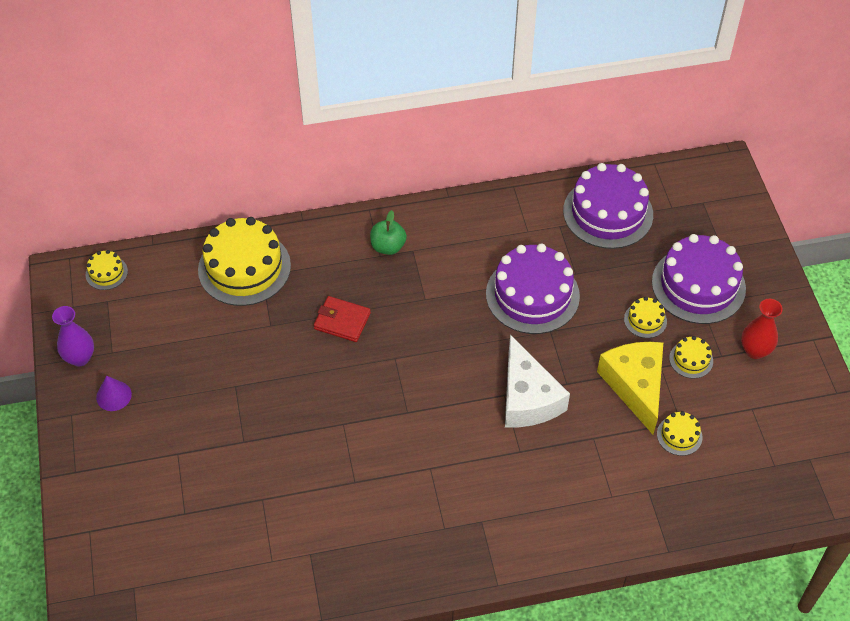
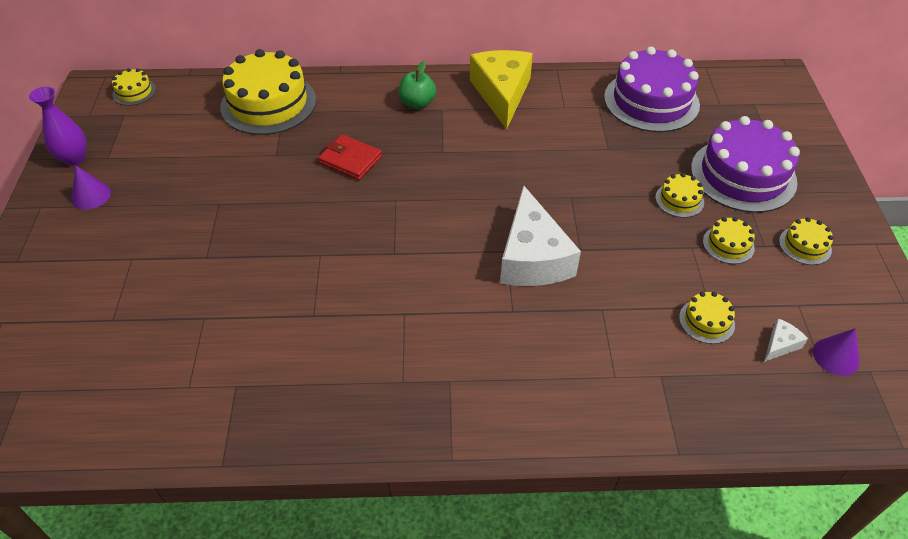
camera: 10 degrees right, 5 degrees down
purple cake [486,243,580,334] -> none
yellow cheese [597,342,663,434] -> yellow cheese moved to [470,50,533,129]
red vase [741,299,783,359] -> yellow cake [779,217,833,265]
none -> white cheese [764,318,808,362]
none -> purple cone [813,328,859,376]

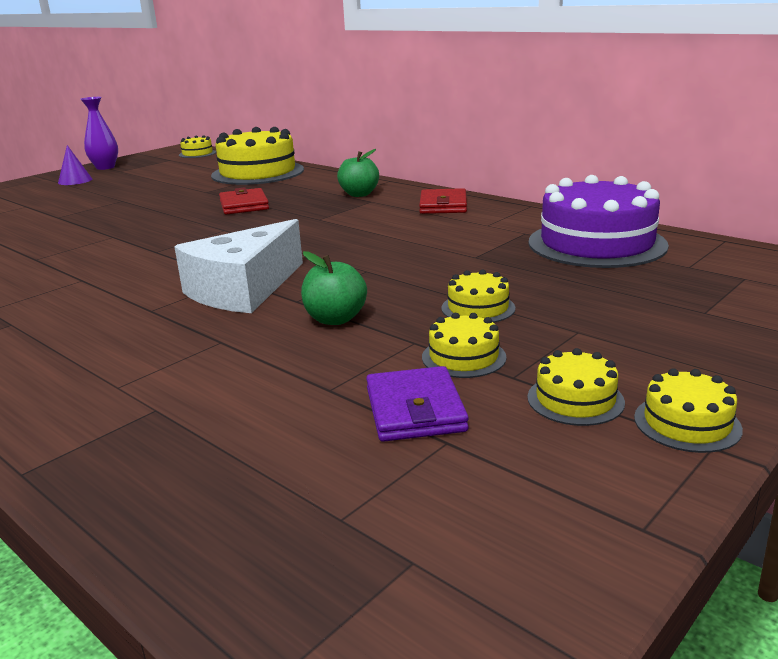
camera: 45 degrees right, 25 degrees down
yellow cheese [470,50,533,129] -> red wallet [419,188,467,214]
yellow cake [679,292,735,344] -> yellow cake moved to [634,368,743,453]
purple cake [691,116,800,213] -> none
white cheese [764,318,808,362] -> none
purple cone [813,328,859,376] -> none
none -> green apple [301,251,367,325]
none -> purple wallet [366,366,469,442]

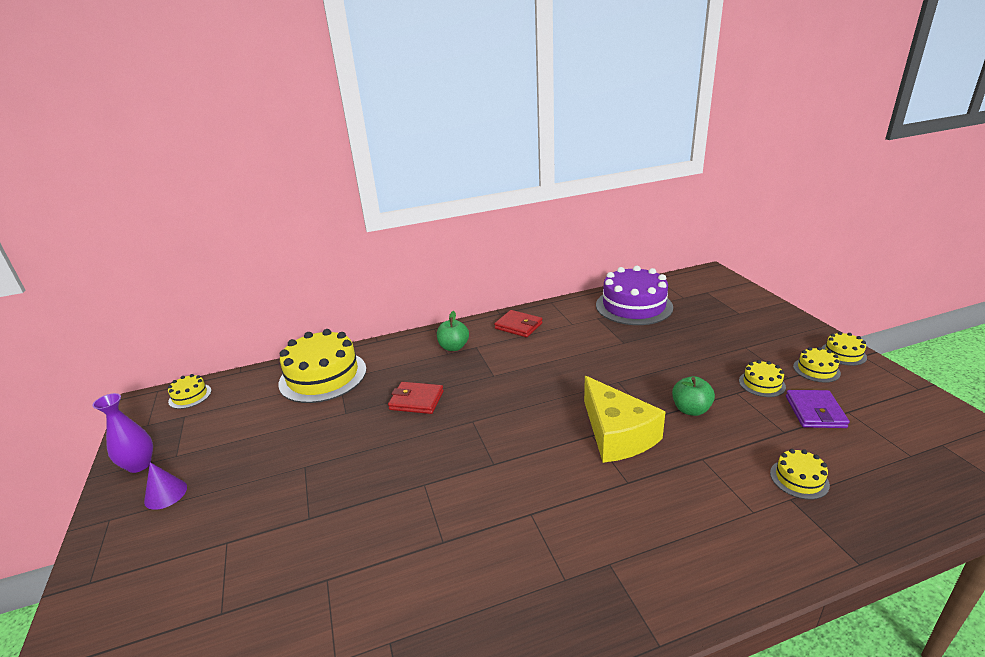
camera: 60 degrees left, 5 degrees up
white cheese [174,219,303,313] -> yellow cheese [584,376,666,463]
purple wallet [366,366,469,442] -> purple wallet turned 75 degrees clockwise [786,390,850,428]
yellow cake [441,269,515,323] -> yellow cake moved to [770,449,830,499]

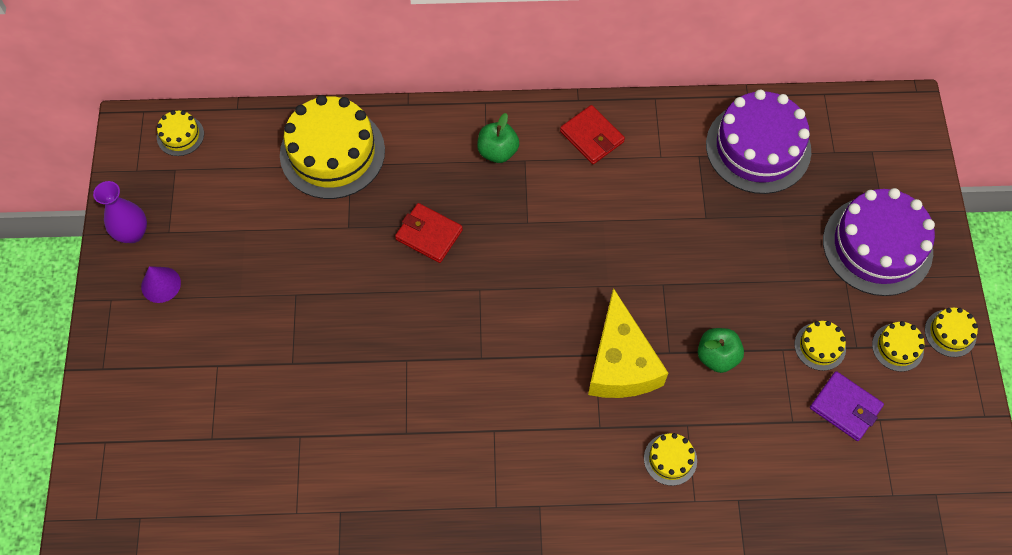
camera: 15 degrees right, 35 degrees up
yellow cake [770,449,830,499] -> yellow cake moved to [644,433,697,486]
purple wallet [786,390,850,428] -> purple wallet turned 75 degrees counterclockwise [810,371,884,441]
none -> purple cake [823,188,935,296]

